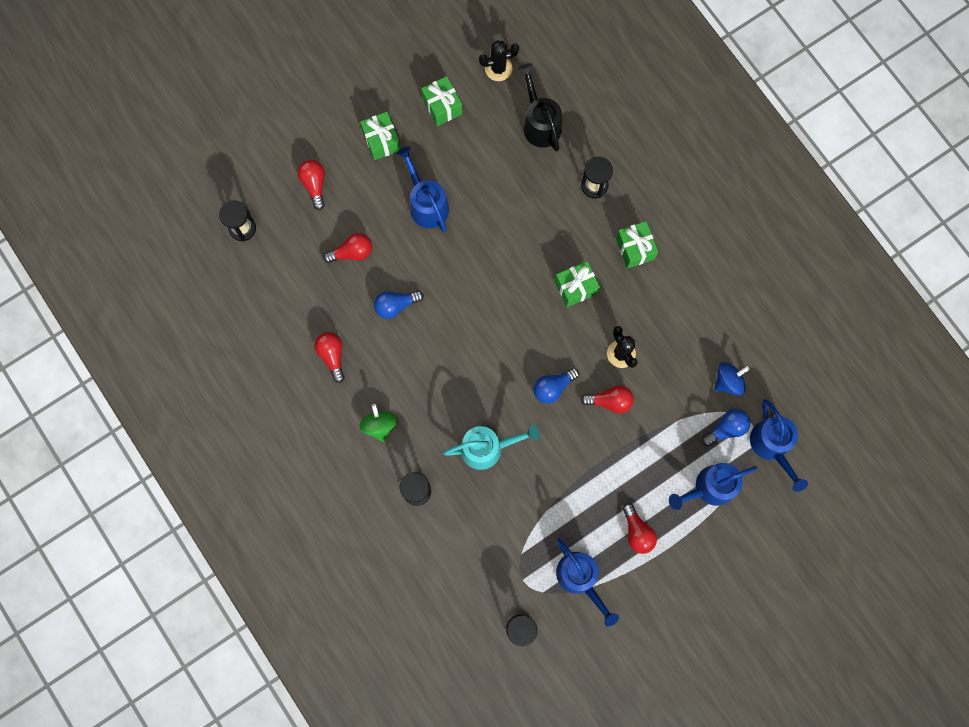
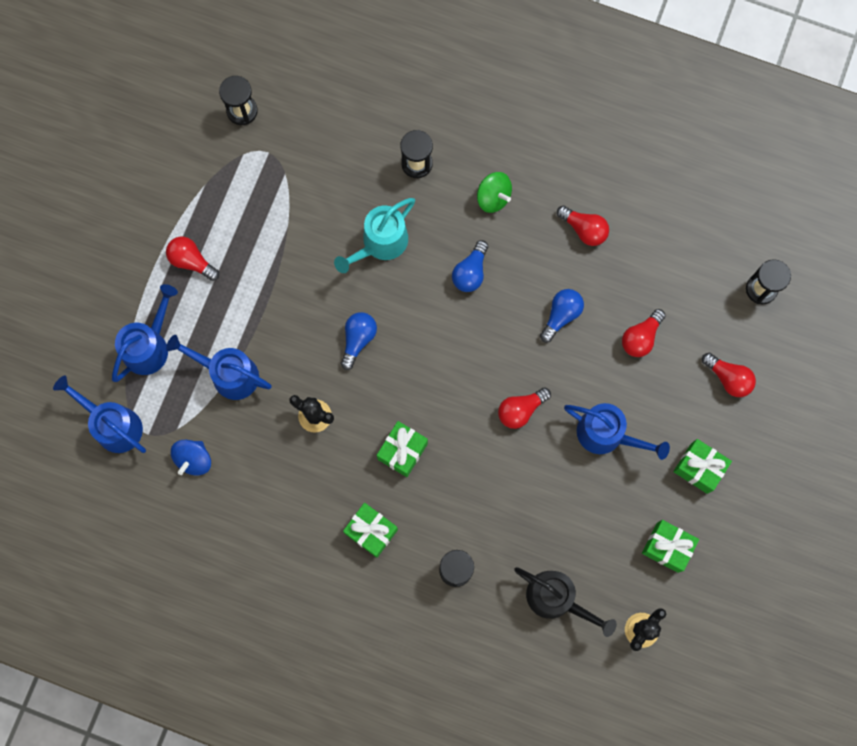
camera: 145 degrees right, 0 degrees up
blue watering can [556,538,619,627] -> blue watering can moved to [166,335,272,400]
red light bulb [580,385,634,413] -> red light bulb moved to [498,387,551,429]
blue light bulb [701,409,750,447] -> blue light bulb moved to [452,240,488,292]

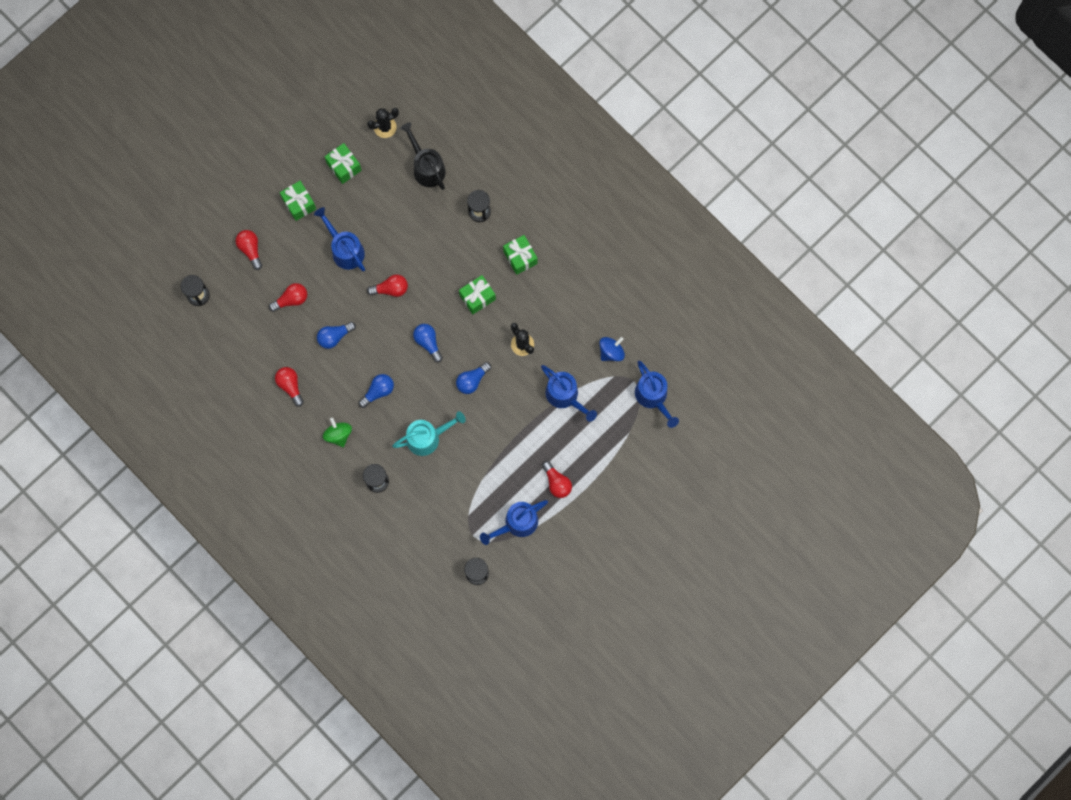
camera: 155 degrees left, 0 degrees up
blue watering can [112,284,178,382] -> blue watering can moved to [480,500,548,545]
none -> blue light bulb [413,324,443,362]

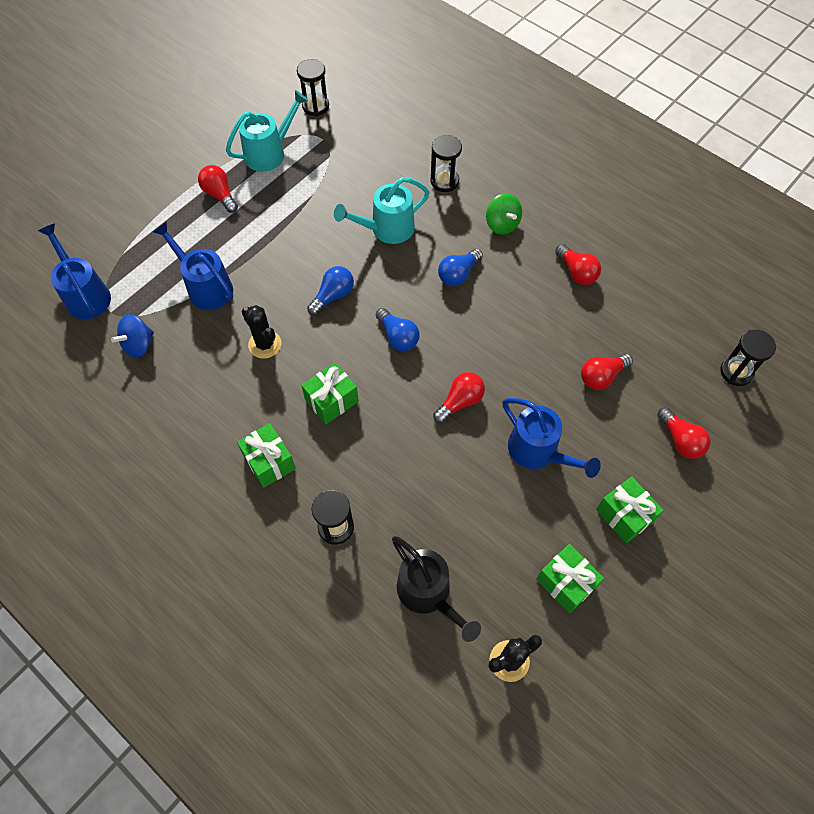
camera: 175 degrees right, 15 degrees down
blue light bulb [317,322,356,349] -> none
red light bulb [367,274,408,297] -> red light bulb turned 150 degrees clockwise [433,372,485,423]
blue watering can [480,500,548,545] -> turquoise watering can [226,90,308,172]

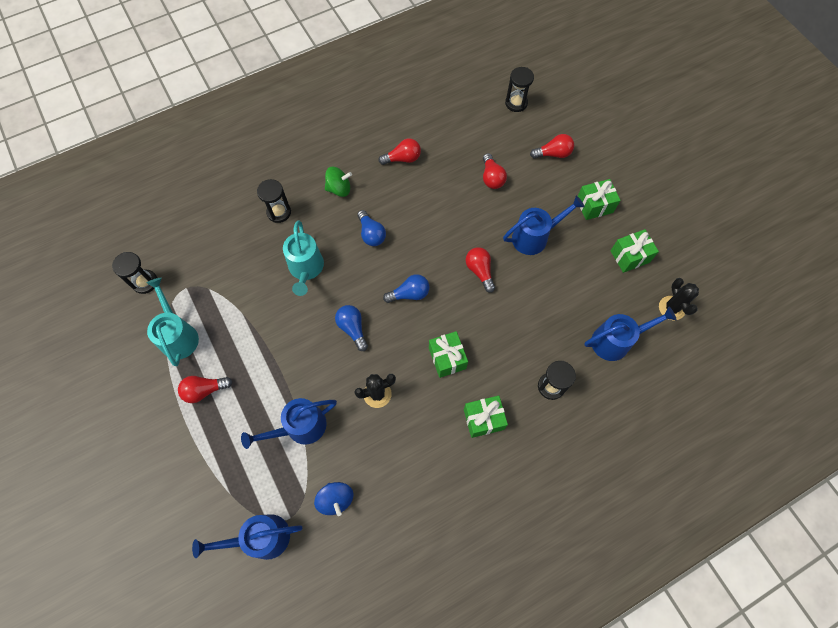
camera: 70 degrees left, 5 degrees up
black watering can [392,536,481,642] -> blue watering can [584,307,677,361]

